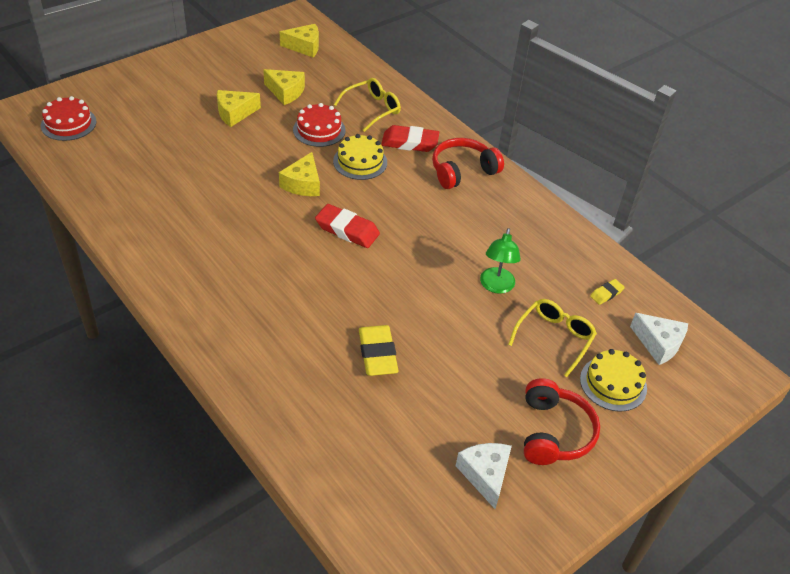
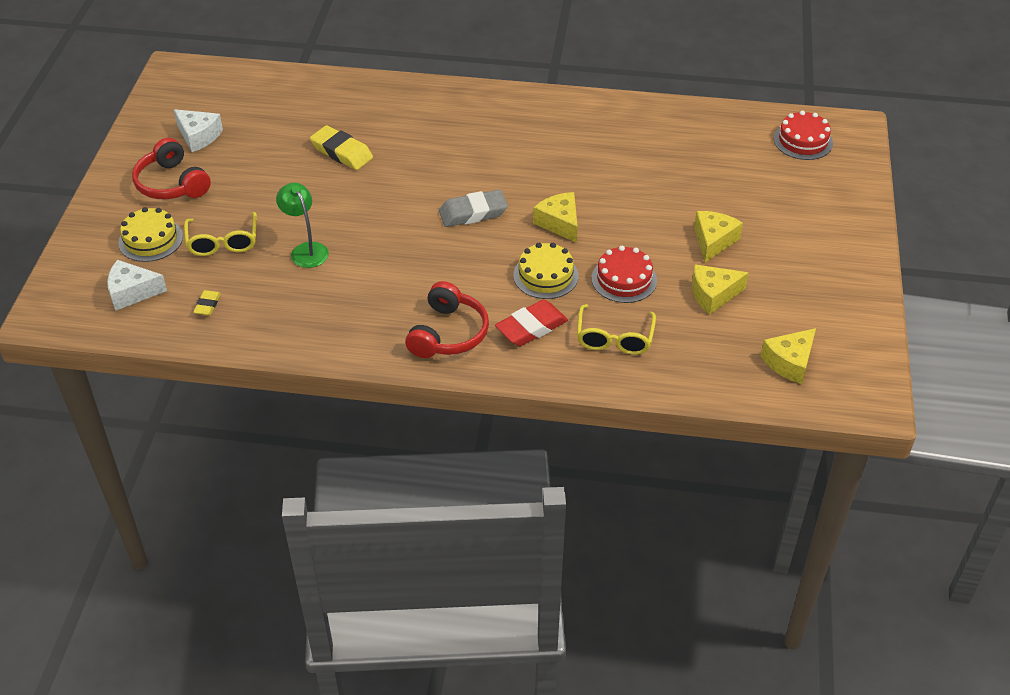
camera: 140 degrees right, 0 degrees up
red eraser [315,204,380,248] -> grey eraser [439,190,508,227]

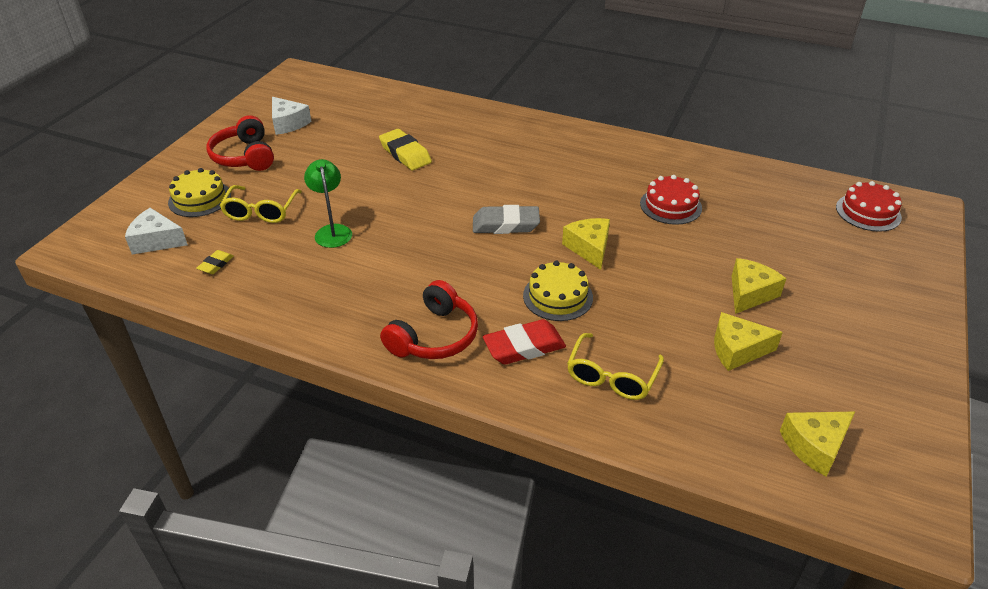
camera: 15 degrees right, 5 degrees down
red cake [592,246,657,303] -> red cake moved to [640,175,702,225]

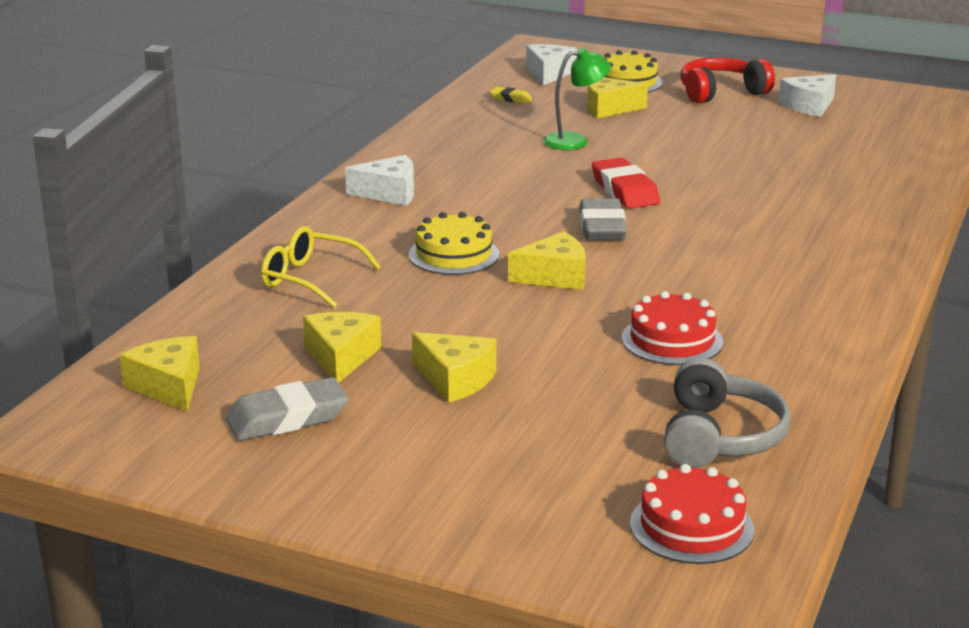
camera: 90 degrees right, 15 degrees down
yellow glasses [220,185,302,223] -> yellow cheese [587,77,648,118]
yellow eraser [379,129,432,170] -> none
red headphones [380,280,478,359] -> white cheese [345,155,414,206]
red eraser [483,319,566,364] -> red eraser moved to [592,158,660,209]
none -> grey eraser [225,377,348,441]
none -> grey headphones [664,358,791,468]

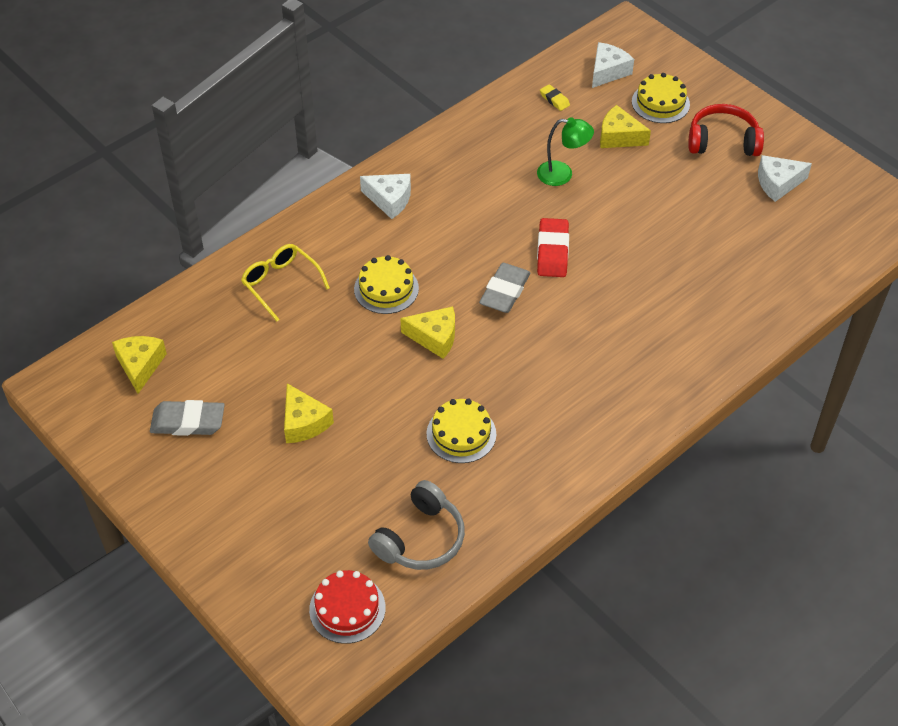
camera: 25 degrees right, 25 degrees up
yellow cheese [303,312,381,383] -> none
red cake [622,291,723,365] -> yellow cake [426,399,496,463]

